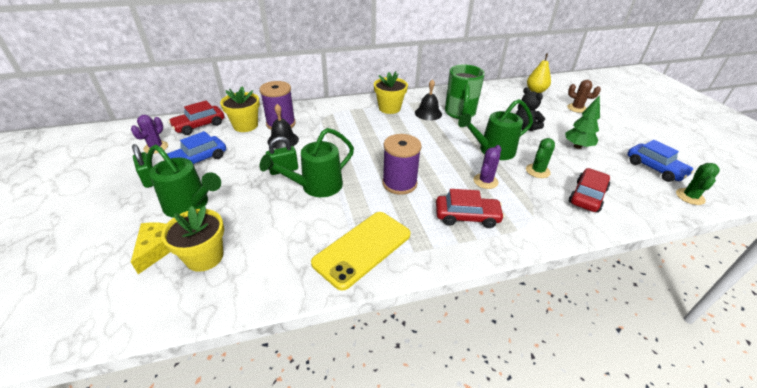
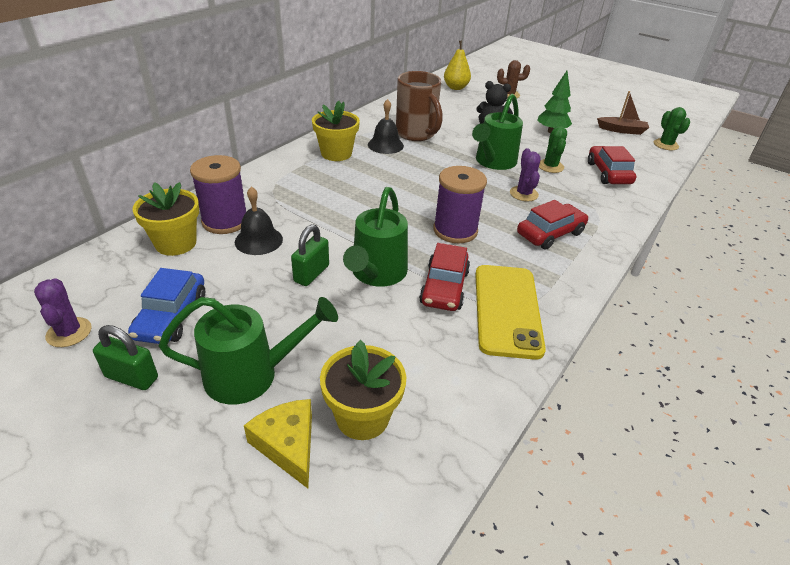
camera: 40 degrees left, 0 degrees up
red car [168,101,225,135] -> red car moved to [419,243,470,311]
green mug [445,64,485,119] -> brown mug [396,71,442,141]
blue car [627,140,694,182] -> brown boat [597,91,649,135]

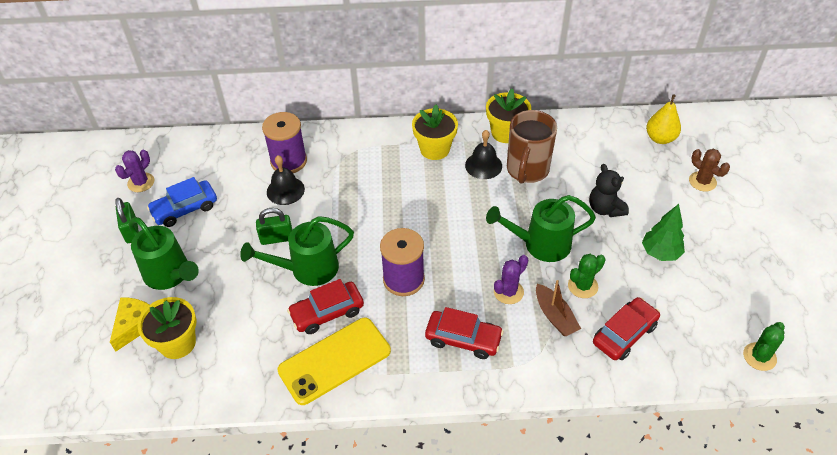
camera: 55 degrees right, 10 degrees up
yellow flower pot [132,182,199,256] -> yellow flower pot moved to [486,89,531,143]
brown boat [597,91,649,135] -> brown boat moved to [536,280,581,336]

